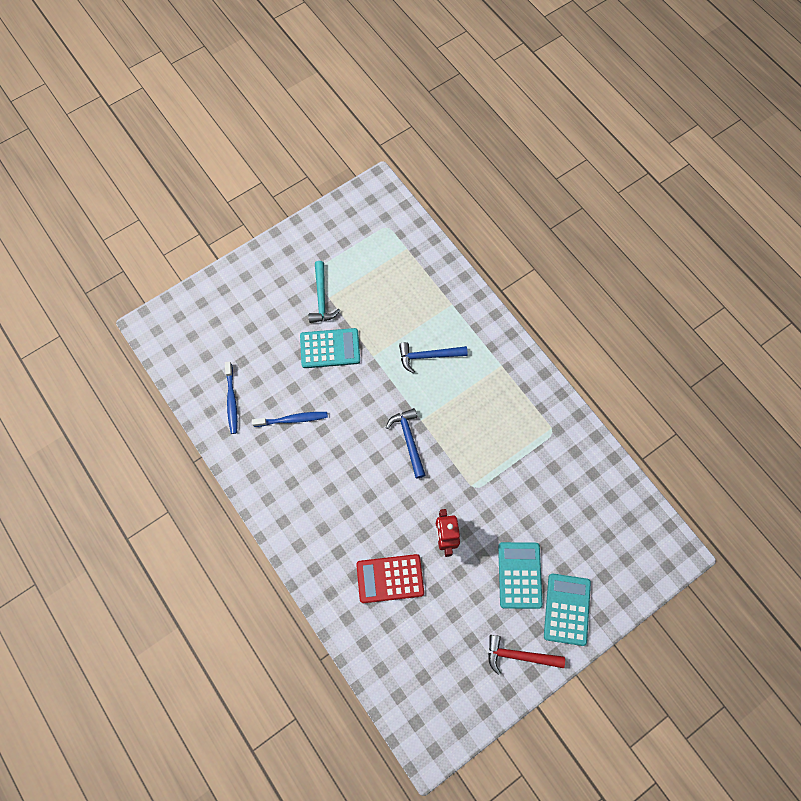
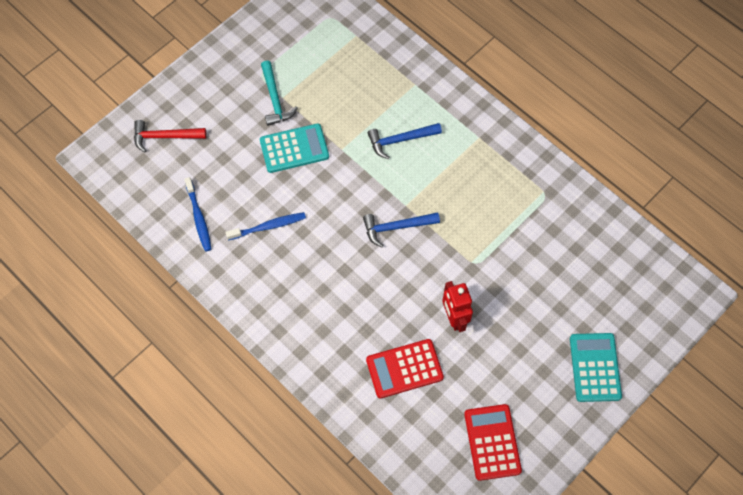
camera: 10 degrees left, 5 degrees down
blue hammer [386,408,426,479] -> blue hammer turned 75 degrees counterclockwise [363,212,440,247]
red hammer [488,635,565,675] -> red hammer moved to [134,120,206,152]
turquoise calculator [498,542,543,609] -> none
none -> red calculator [464,404,522,481]

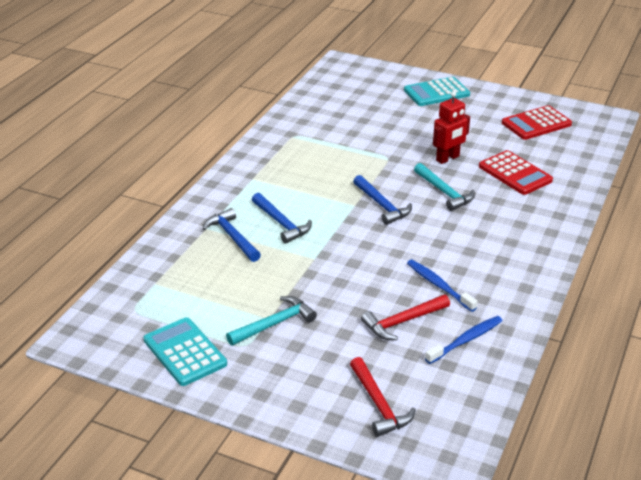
camera: 110 degrees left, 30 degrees down
turquoise calculator [260,124,329,173] -> turquoise calculator moved to [143,317,227,386]
none -> blue hammer [203,208,261,262]
none -> red hammer [361,294,450,340]
none -> turquoise hammer [414,163,475,211]

